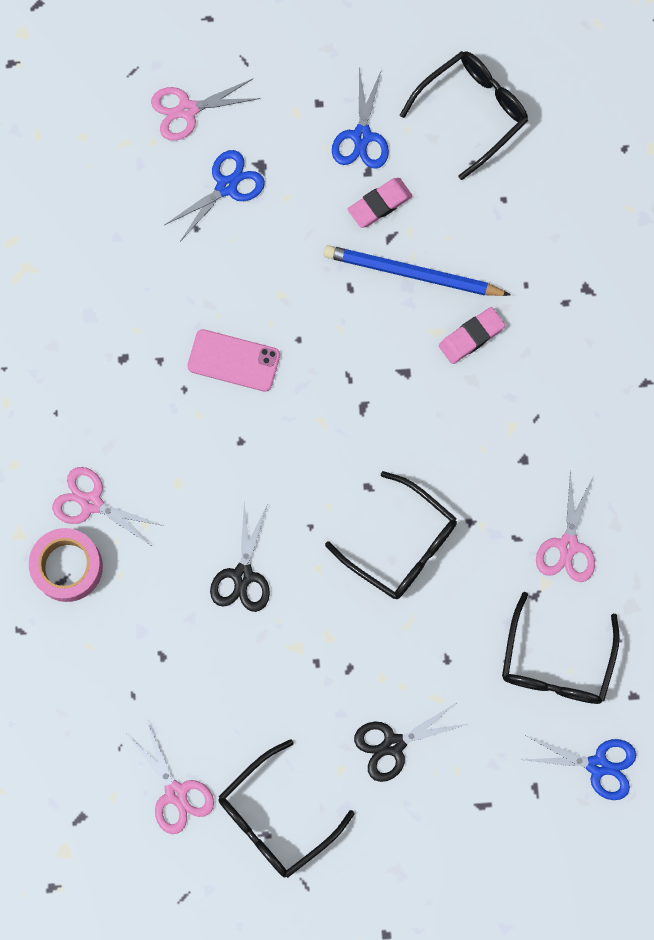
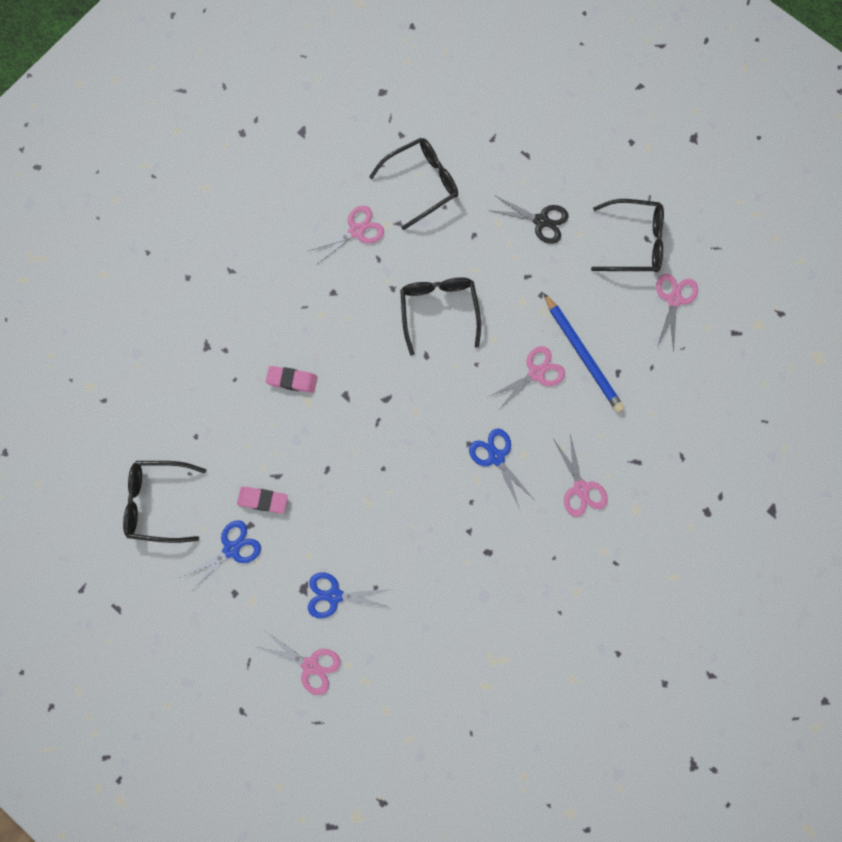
camera: 135 degrees left, 0 degrees up
pink tape [29,528,103,602] -> none
pink phone [187,329,280,392] -> none
black scissors [210,501,270,612] -> pink scissors [488,346,565,411]
blue pencil [324,245,511,296] -> blue pencil moved to [544,293,624,413]
blue scissors [523,736,636,800] -> blue scissors moved to [469,429,533,509]

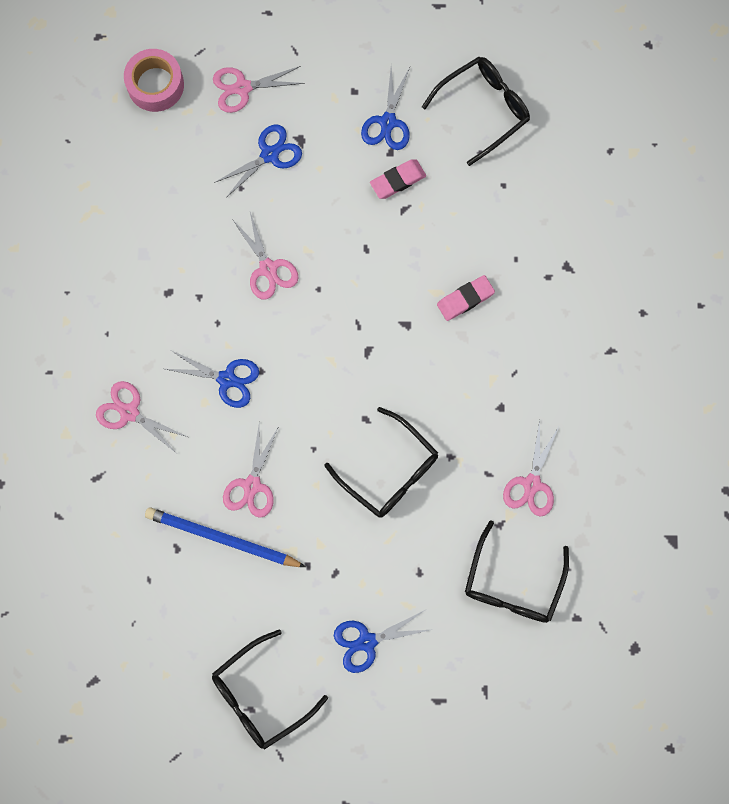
camera: 140 degrees right, 0 degrees up
black scissors [489,195,569,244] -> blue scissors [334,610,429,673]
pink scissors [656,274,698,352] -> pink scissors moved to [232,212,299,299]
none -> pink tape [124,49,184,112]

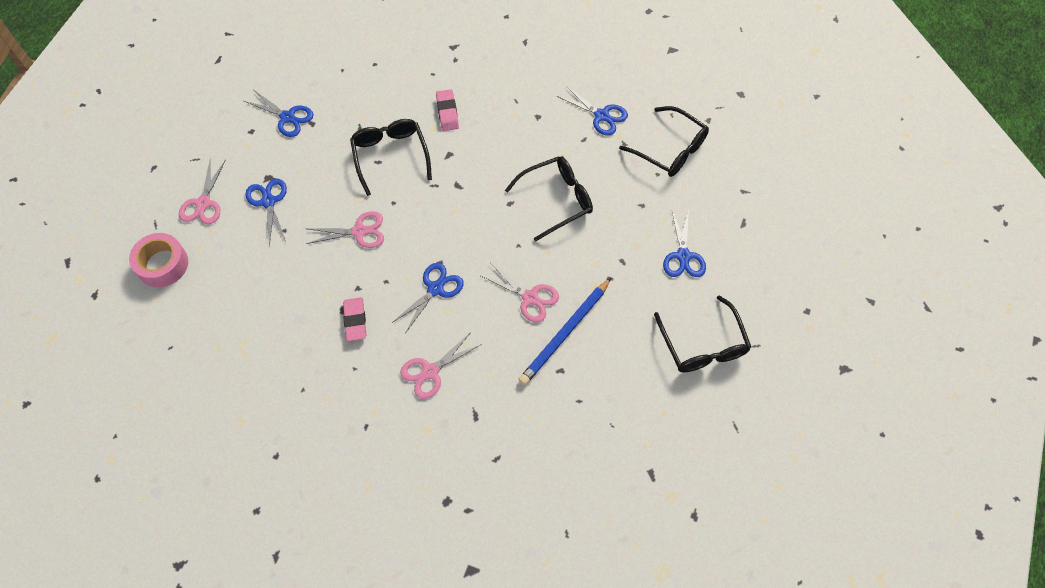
camera: 70 degrees left, 15 degrees down
pink eraser [370,159,426,199] -> pink eraser moved to [343,297,366,341]
black glasses [422,57,530,166] -> black glasses moved to [350,119,432,196]
pink scissors [503,420,559,516] -> blue scissors [557,86,628,136]

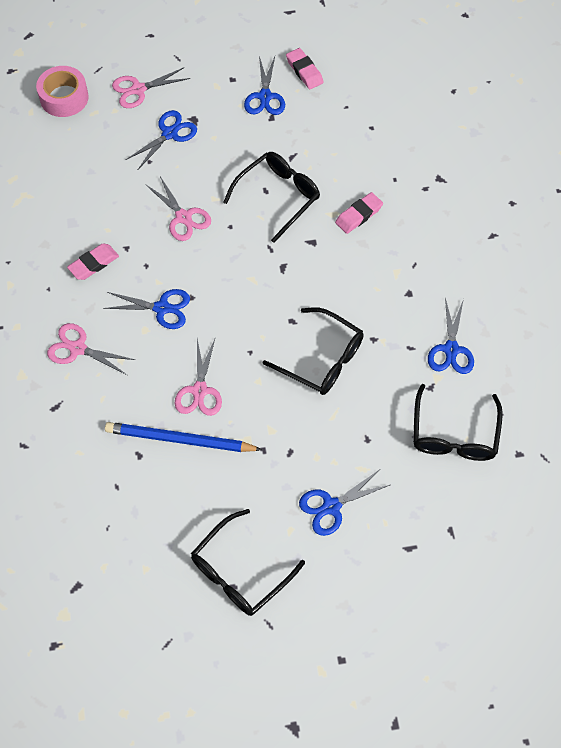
camera: 60 degrees right, 0 degrees up
none -> pink eraser [286,48,323,89]

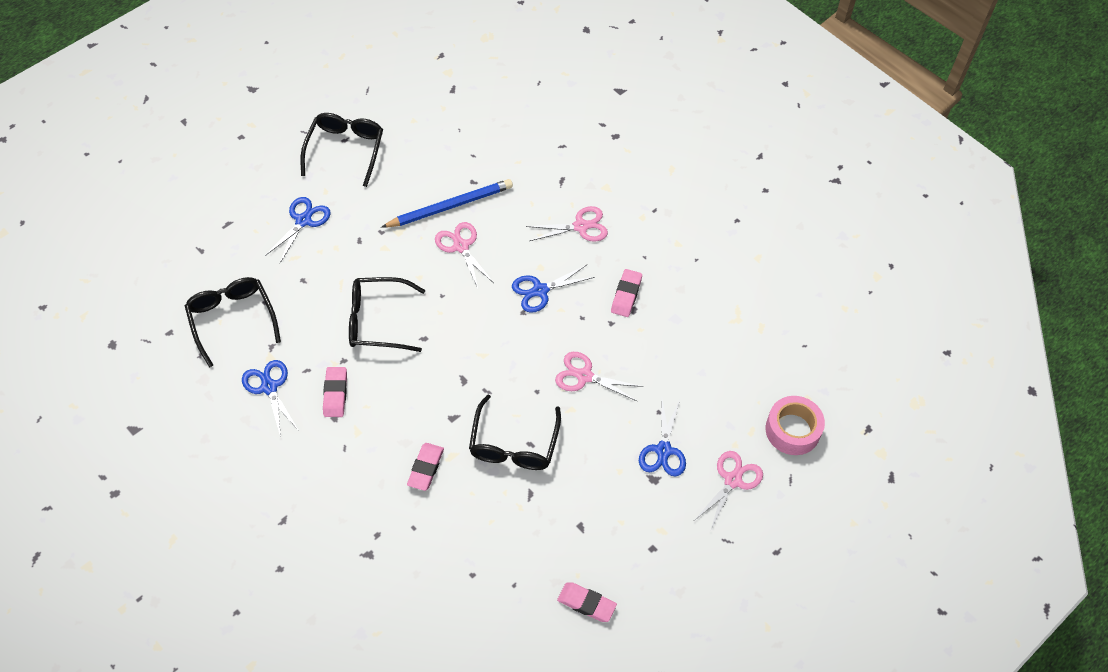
camera: 145 degrees right, 5 degrees down
blue scissors [244,56,285,115] -> none
none -> pink eraser [323,367,347,417]

